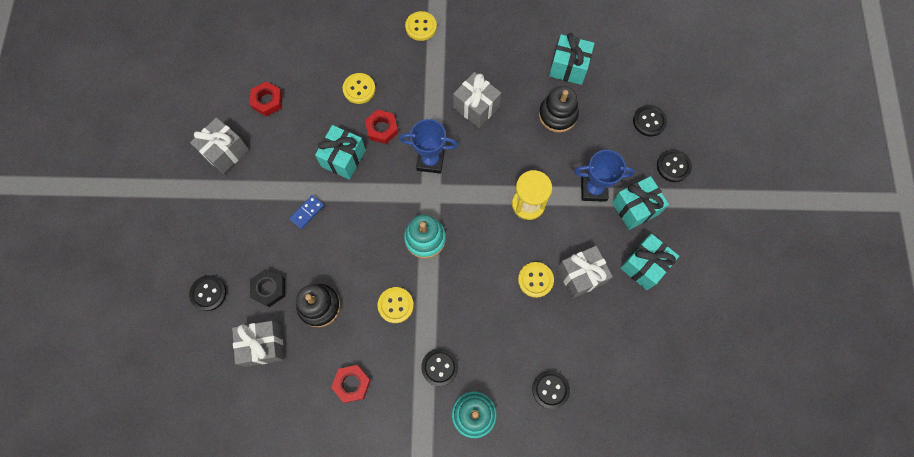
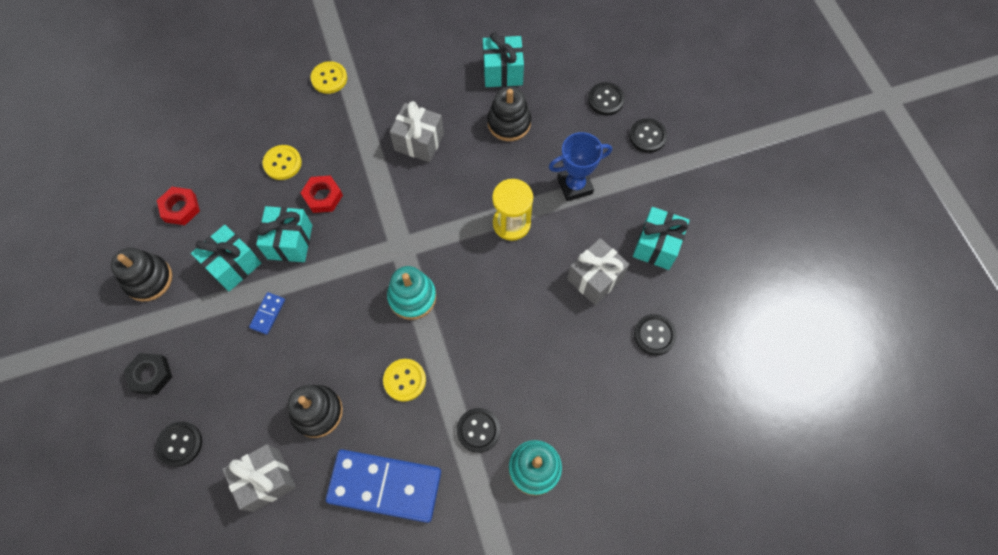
camera: 20 degrees left, 5 degrees down
grey gift [190,118,249,174] -> black stacking toy [111,248,172,301]
black nut [250,269,285,307] -> black nut moved to [124,353,172,395]
red nut [331,365,371,403] -> blue domino [326,449,441,523]
blue trophy [399,119,458,174] -> none
yellow button [518,262,554,298] -> none
black button [532,371,570,409] -> black button moved to [634,314,677,355]
turquoise gift [612,176,669,230] -> turquoise gift moved to [191,225,261,291]

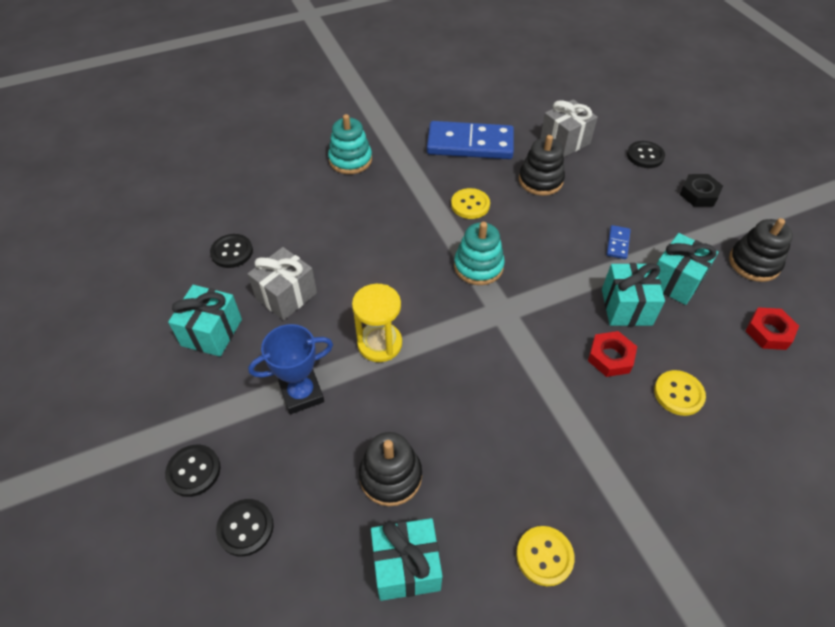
camera: 175 degrees right, 15 degrees down
yellow button [310,61,347,94] -> yellow button moved to [516,526,575,586]
grey gift [390,101,444,162] -> none
black button [457,408,500,453] -> none

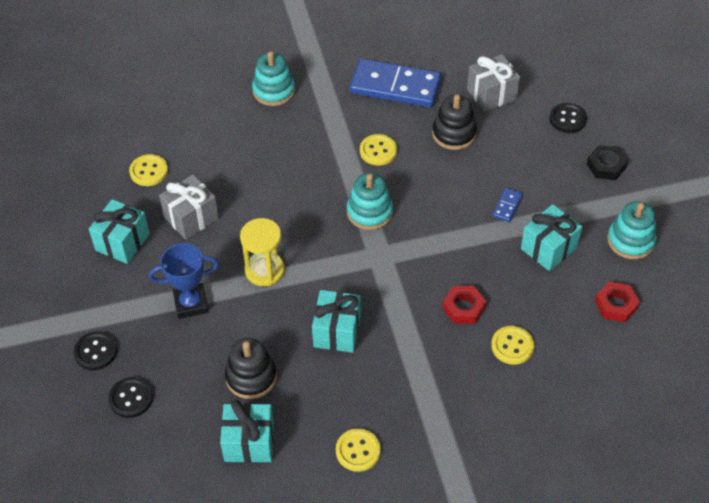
camera: 10 degrees right, 0 degrees up
black button [210,234,253,268] -> yellow button [129,154,168,186]
turquoise gift [602,263,665,326] -> turquoise gift moved to [312,290,361,353]
black stacking toy [729,218,793,282] -> turquoise stacking toy [607,201,657,259]

